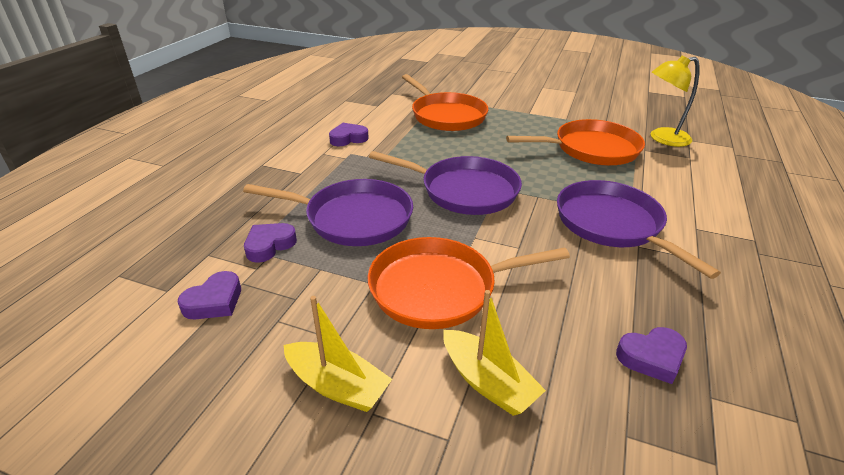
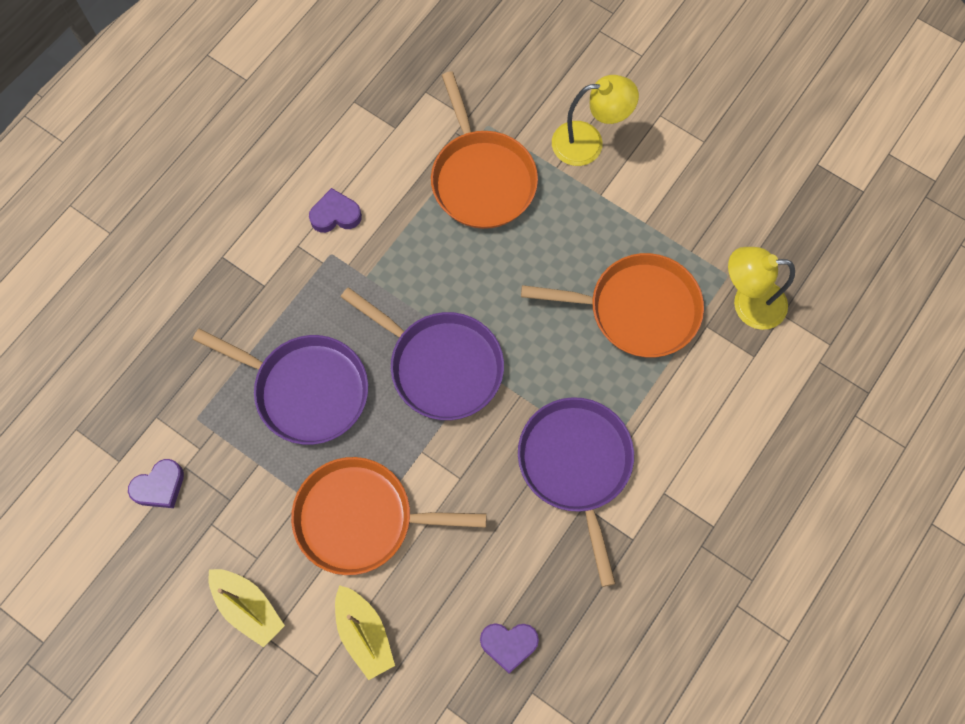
camera: 15 degrees right, 35 degrees up
purple heart [244,223,297,263] -> none
none -> yellow lamp [552,75,639,166]

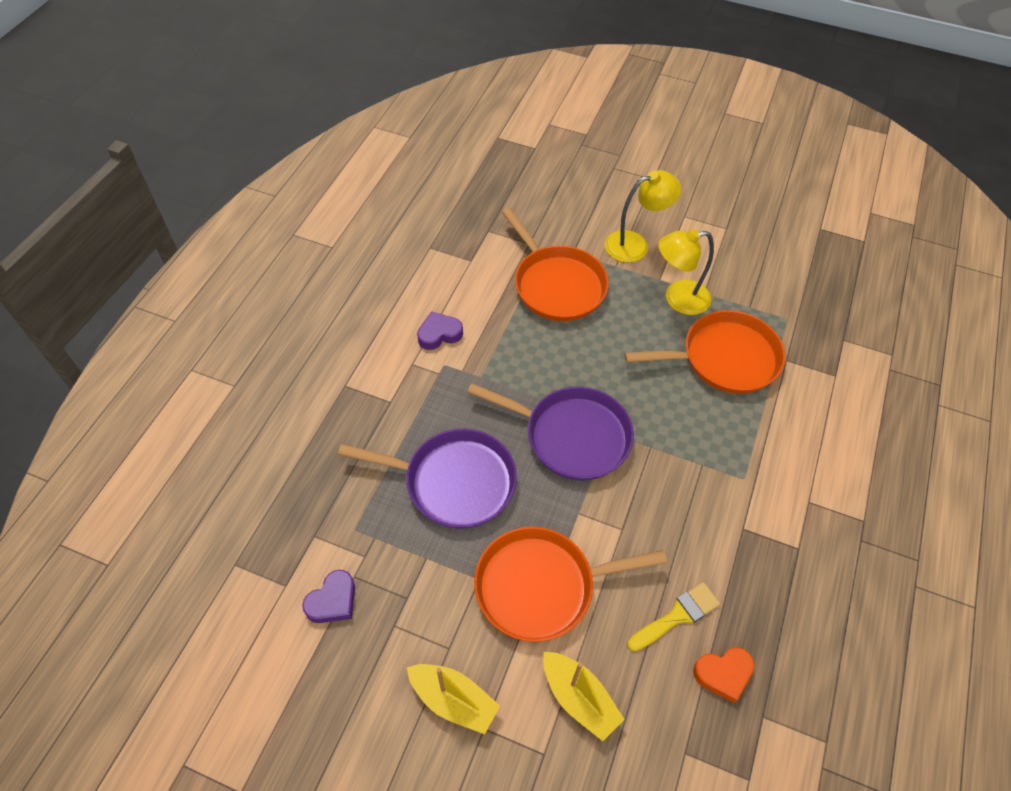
camera: 15 degrees left, 15 degrees down
purple heart [480,623,539,673] -> orange heart [693,647,754,703]
purple pan [518,397,634,587] -> none
yellow lamp [728,247,795,330] -> yellow lamp moved to [658,229,714,315]
none -> yellow brush [627,582,720,652]

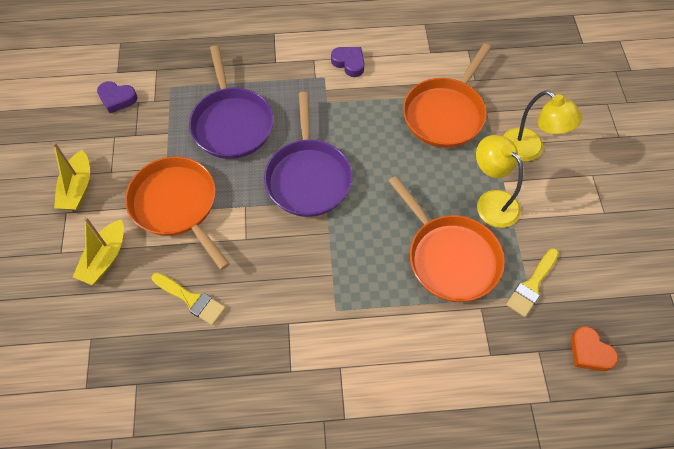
camera: 65 degrees right, 5 degrees up
orange heart [693,647,754,703] -> orange heart moved to [571,326,618,371]
none -> yellow brush [506,248,559,317]

